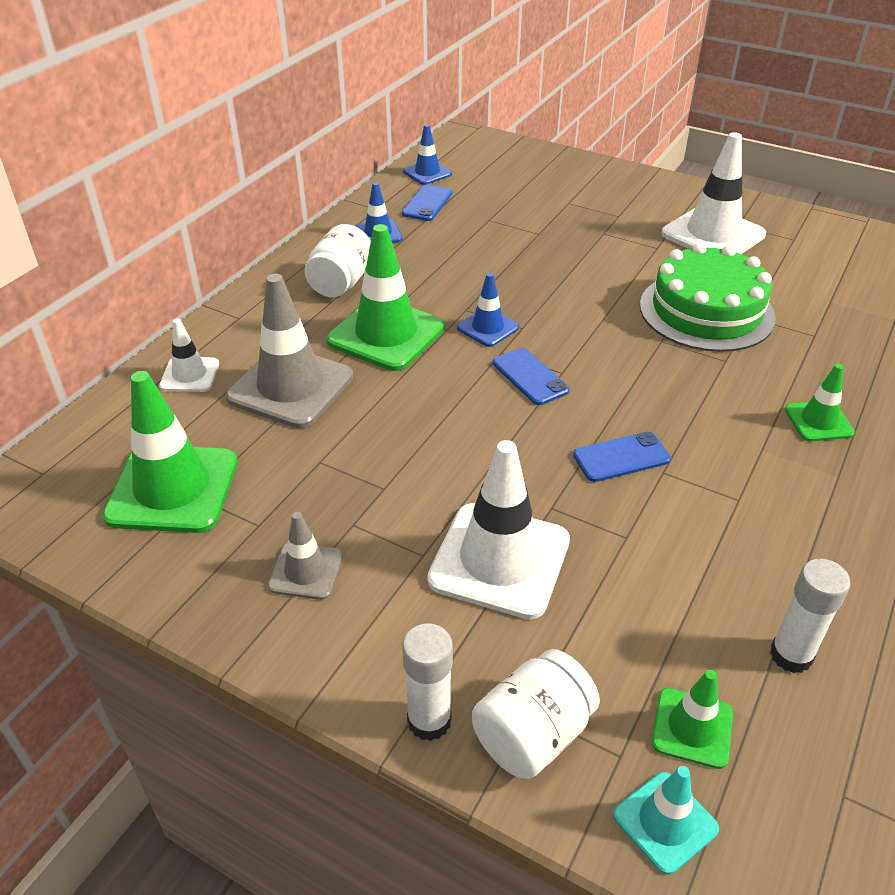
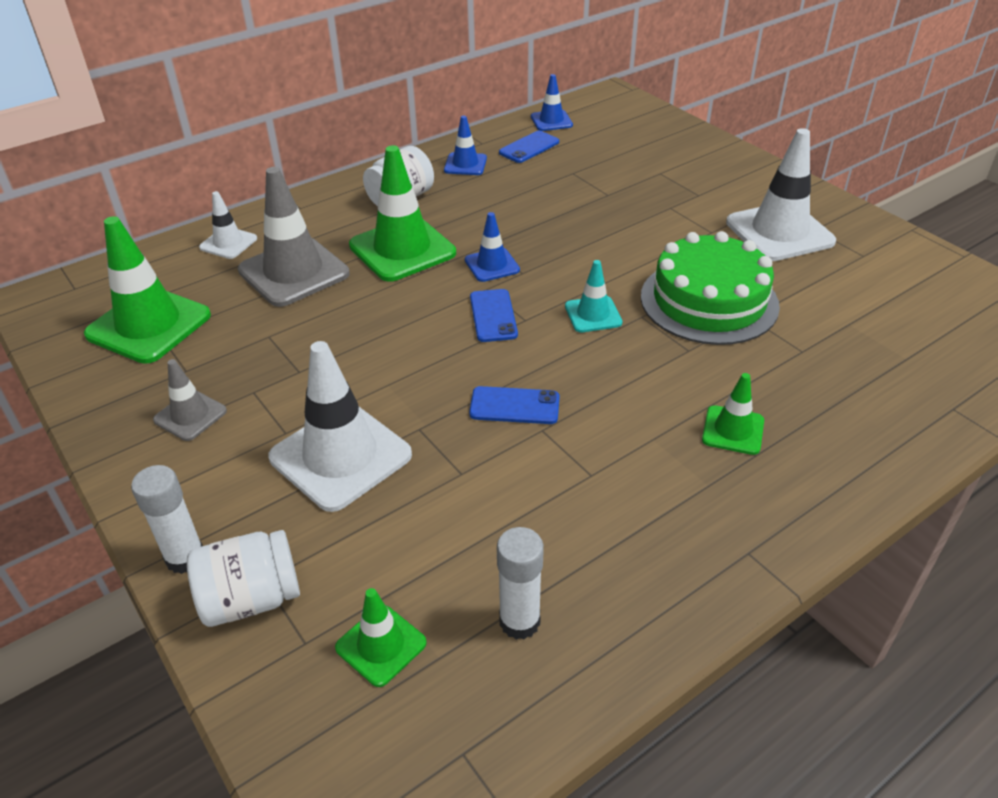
camera: 25 degrees right, 0 degrees up
turquoise traffic cone [613,766,719,875] -> turquoise traffic cone moved to [565,260,622,332]

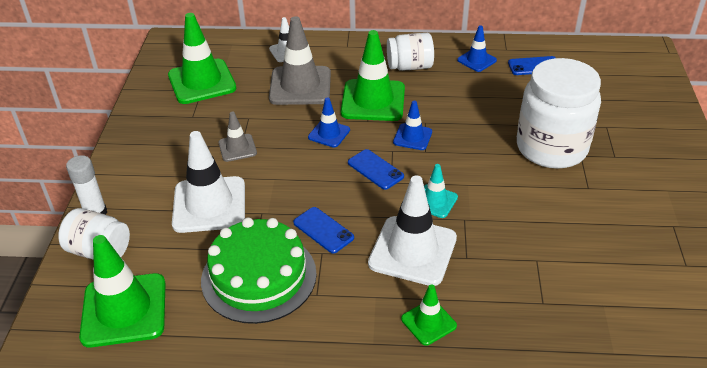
camera: 40 degrees right, 0 degrees up
grey traffic cone [153,359,227,441] -> grey traffic cone moved to [218,112,257,162]
green traffic cone [335,588,427,687] -> green traffic cone [79,235,166,347], size x1.90
blue phone [470,289,518,342] -> blue phone turned 75 degrees counterclockwise [348,149,404,190]
white glue stick [497,527,544,640] -> none
blue traffic cone [531,74,573,131] -> blue traffic cone moved to [308,97,350,148]
green cake [641,231,780,345] -> green cake moved to [201,218,317,324]
white traffic cone [726,128,836,261] -> white traffic cone moved to [368,176,457,286]
none -> white jar [517,58,601,169]

